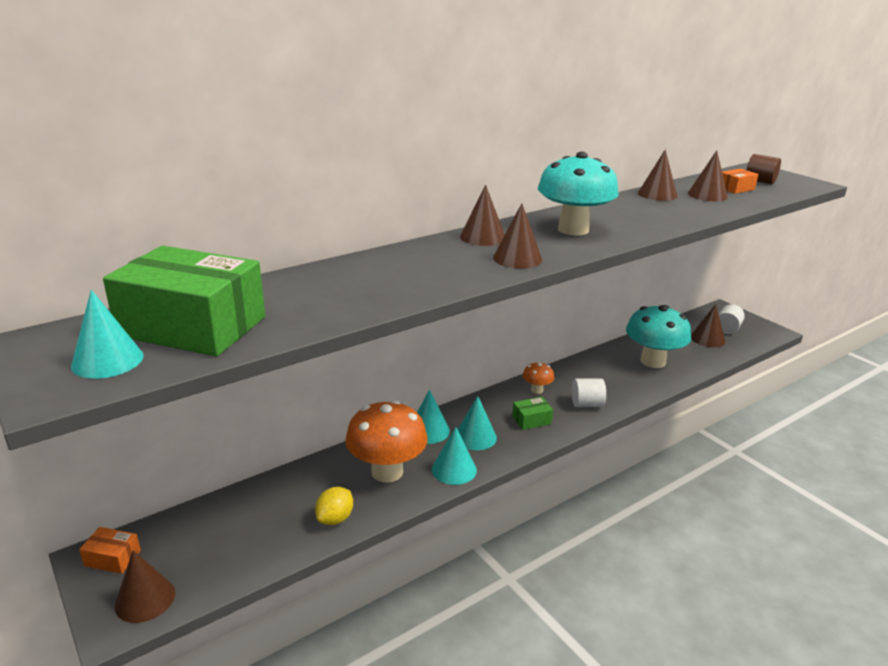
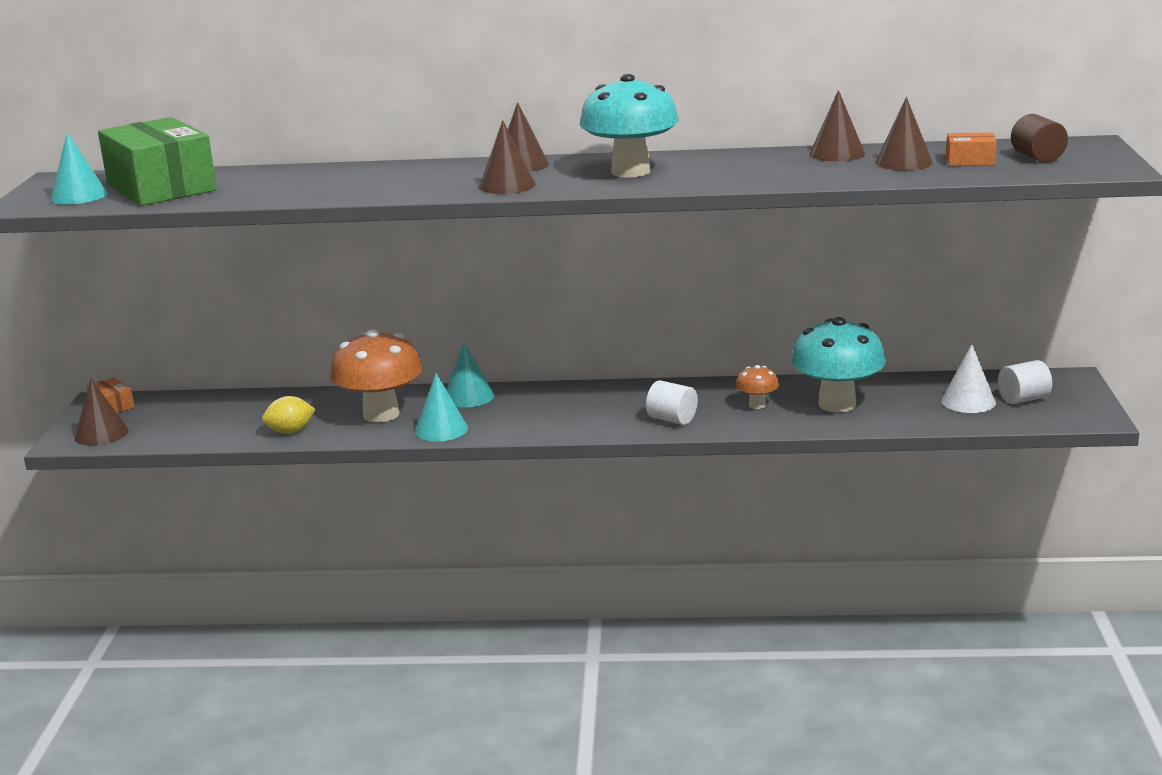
camera: 40 degrees right, 5 degrees down
turquoise cone [458,396,497,450] -> none
green box [512,397,553,430] -> none
orange mushroom [523,362,554,394] -> orange mushroom moved to [735,365,779,409]
brown cone [691,304,725,347] -> white cone [941,344,996,413]

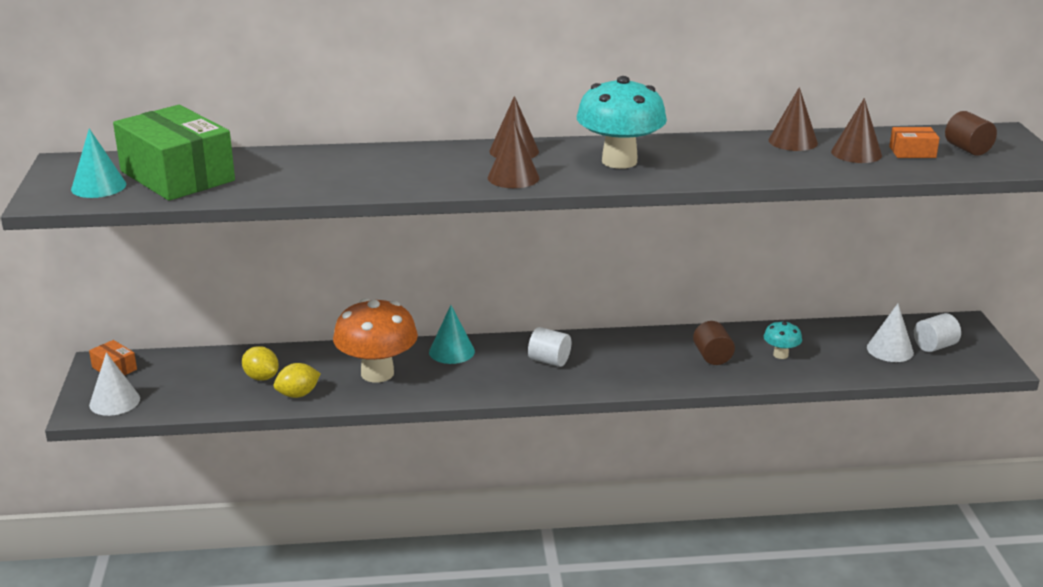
camera: 10 degrees left, 5 degrees up
brown cone [75,379,128,446] -> white cone [89,352,140,416]
turquoise cone [415,373,468,442] -> none
white cylinder [646,380,698,425] -> white cylinder moved to [528,327,571,367]
orange mushroom [735,365,779,409] -> brown cylinder [693,321,735,365]
turquoise mushroom [791,317,886,412] -> turquoise mushroom [764,320,802,359], size x0.47
none -> yellow lemon [242,346,279,381]

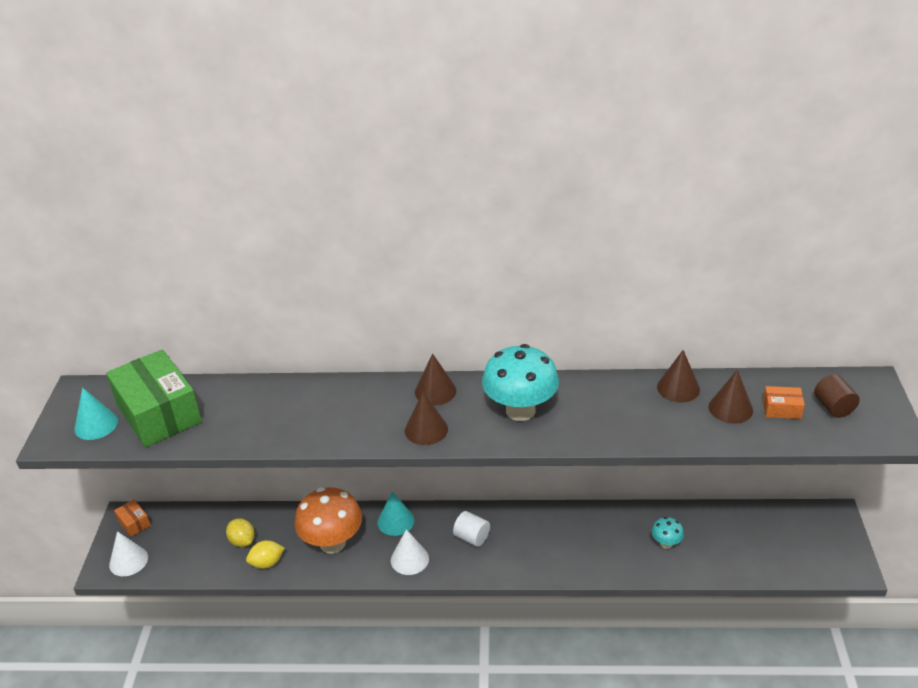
camera: 10 degrees right, 10 degrees up
brown cylinder [693,321,735,365] -> none
white cone [867,304,914,362] -> white cone moved to [391,529,429,575]
white cylinder [914,313,961,352] -> none

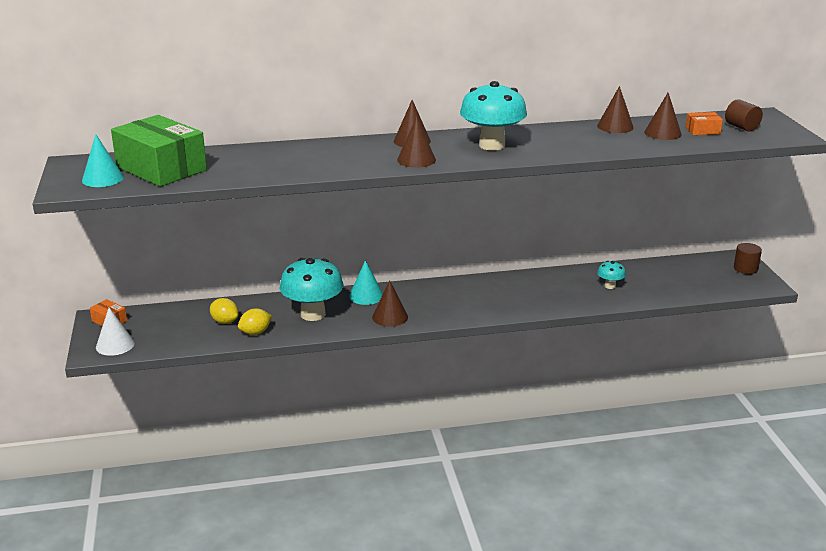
camera: 15 degrees left, 10 degrees down
orange mushroom [295,487,362,554] -> turquoise mushroom [280,258,343,321]
white cone [391,529,429,575] -> brown cone [372,280,408,327]
white cylinder [453,511,490,547] -> none
none -> brown cylinder [734,243,762,274]

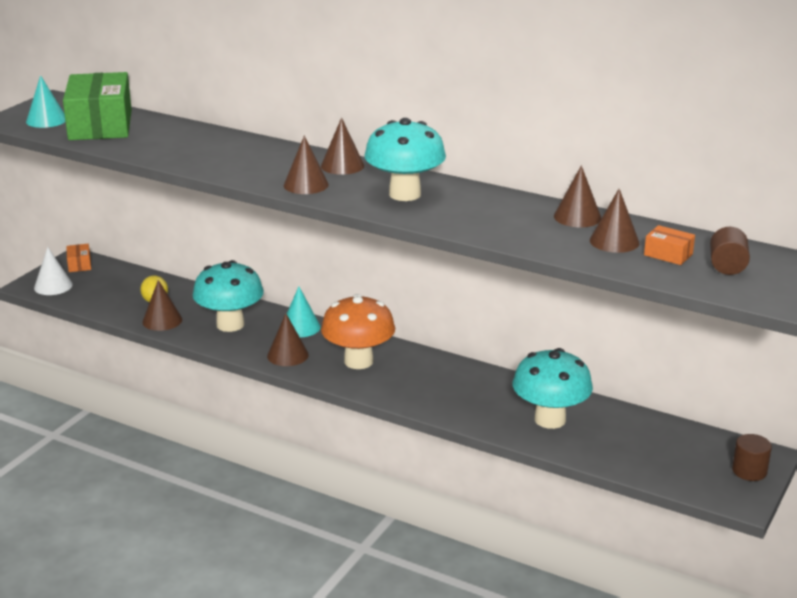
camera: 40 degrees right, 0 degrees up
yellow lemon [238,309,272,335] -> brown cone [142,280,182,331]
turquoise mushroom [597,261,626,289] -> turquoise mushroom [513,348,593,429], size x2.13
none -> orange mushroom [321,294,395,369]

